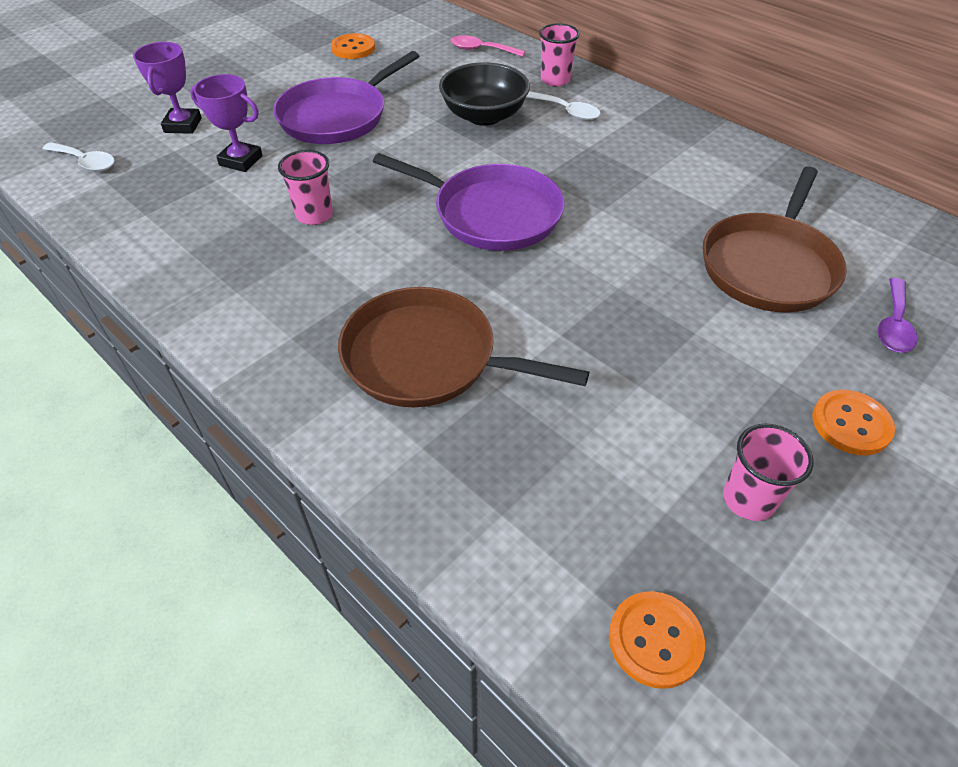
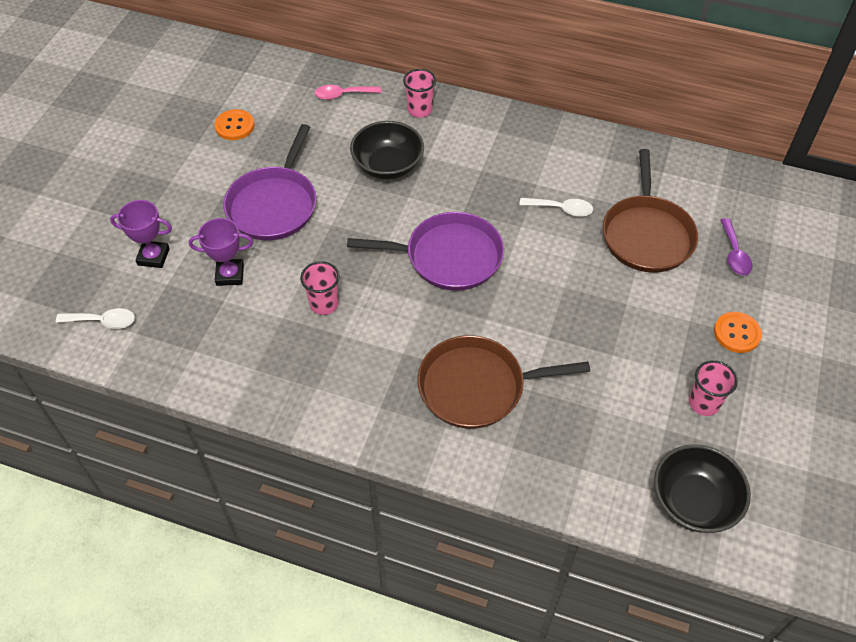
camera: 25 degrees left, 5 degrees up
purple trophy [133,42,202,134] -> purple trophy turned 60 degrees counterclockwise [110,200,172,268]
white spoon [526,91,600,120] -> white spoon moved to [519,198,593,217]
orange button [609,591,705,689] -> black bowl [654,444,751,533]

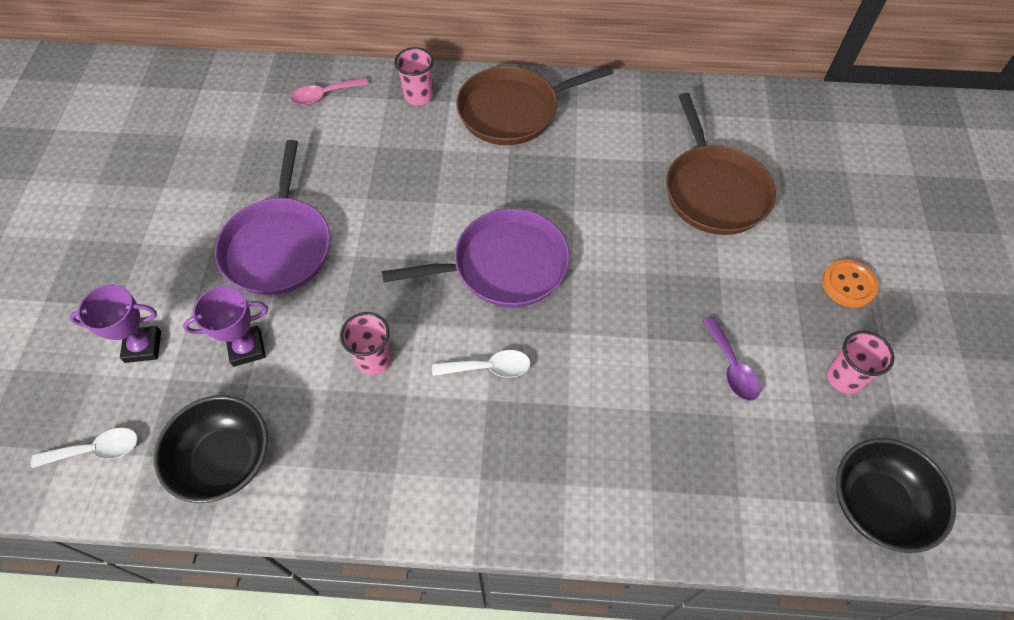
camera: 15 degrees left, 5 degrees up
orange button [214,109,254,140] -> none
black bowl [350,121,424,180] -> black bowl moved to [154,395,268,503]
brown pan [417,335,590,429] -> brown pan moved to [456,65,613,145]
white spoon [519,198,593,217] -> white spoon moved to [432,350,531,378]
purple spoon [721,218,753,276] -> purple spoon moved to [703,317,761,401]

